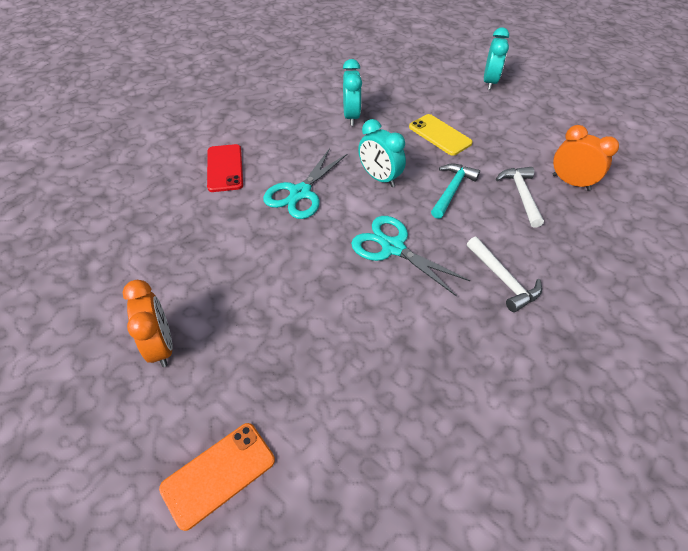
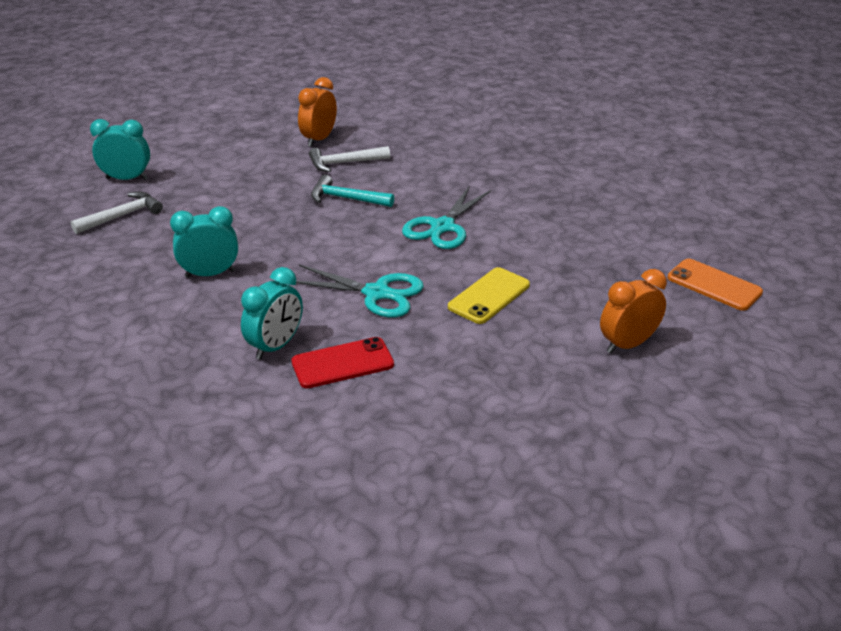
camera: 100 degrees left, 15 degrees down
turquoise clock [358,119,406,187] -> turquoise clock moved to [241,267,303,360]
yellow phone [409,114,473,156] -> yellow phone moved to [448,267,530,324]
white hammer [467,237,542,312] -> white hammer moved to [71,192,163,234]

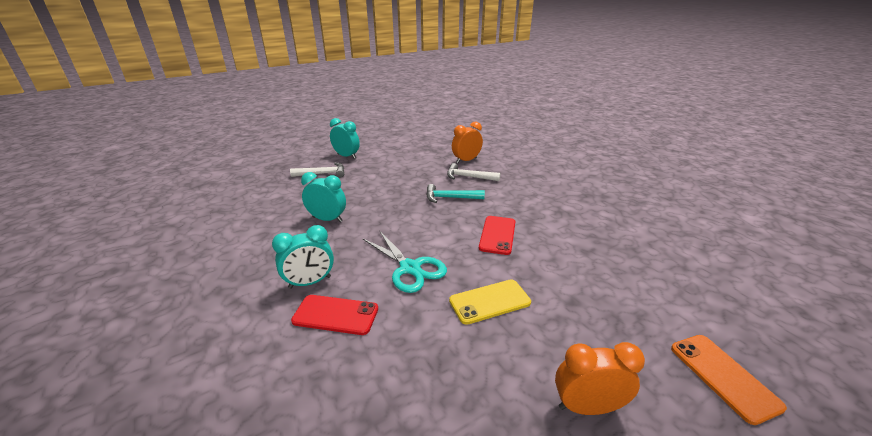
camera: 30 degrees right, 5 degrees down
turquoise hammer [311,175,394,207] -> turquoise hammer turned 45 degrees counterclockwise [426,184,485,203]
turquoise scissors [402,186,491,249] -> red phone [479,216,515,255]

